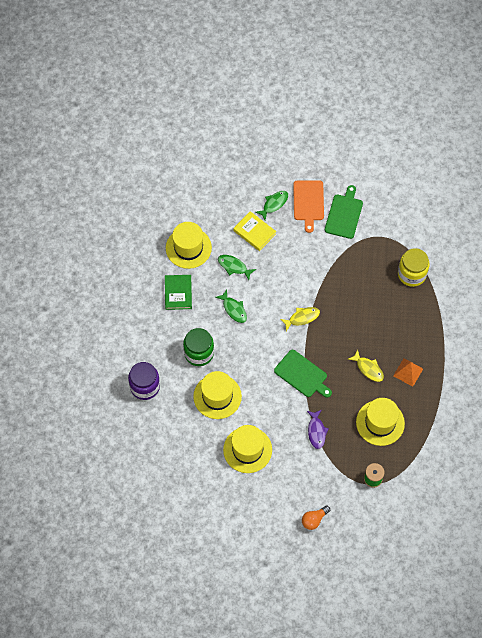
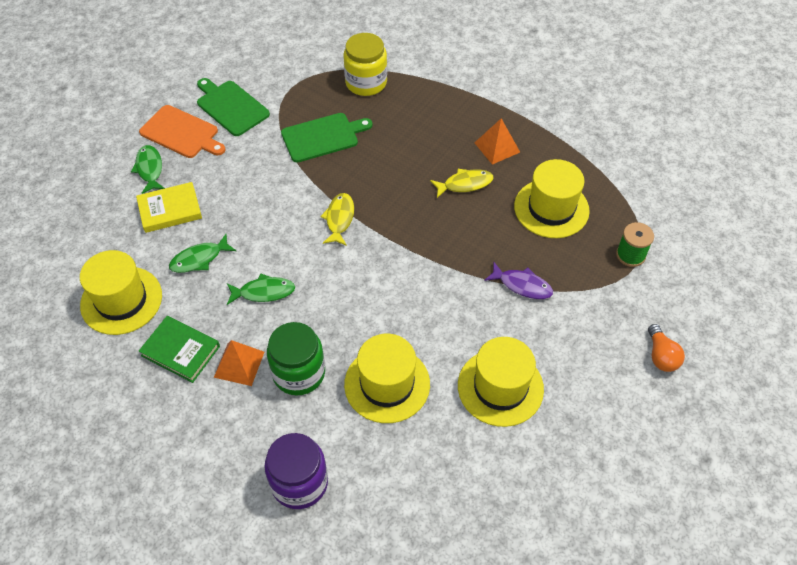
camera: 60 degrees left, 10 degrees down
green cutting board [274,350,332,398] -> green cutting board moved to [281,113,373,162]
none -> orange pyramid [214,340,264,386]

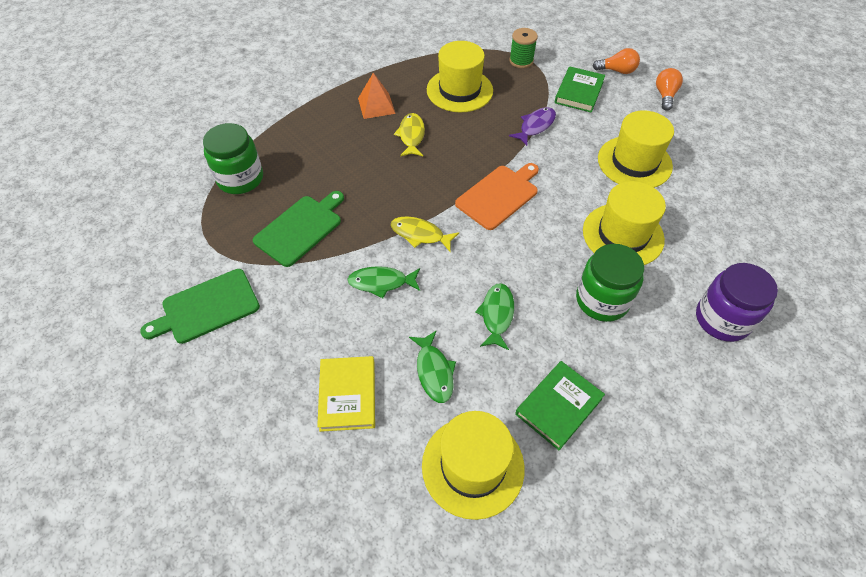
camera: 75 degrees left, 0 degrees up
green fish [131,145,165,194] -> green fish moved to [347,266,420,298]
orange cutting board [139,105,225,158] -> orange cutting board moved to [455,163,539,230]
orange pyramid [214,340,264,386] -> none
green cutting board [281,113,373,162] -> green cutting board turned 45 degrees clockwise [253,191,344,267]
yellow jar [343,33,387,96] -> green jar [203,123,263,194]
none -> green book [555,66,605,113]
none -> orange light bulb [656,68,683,111]

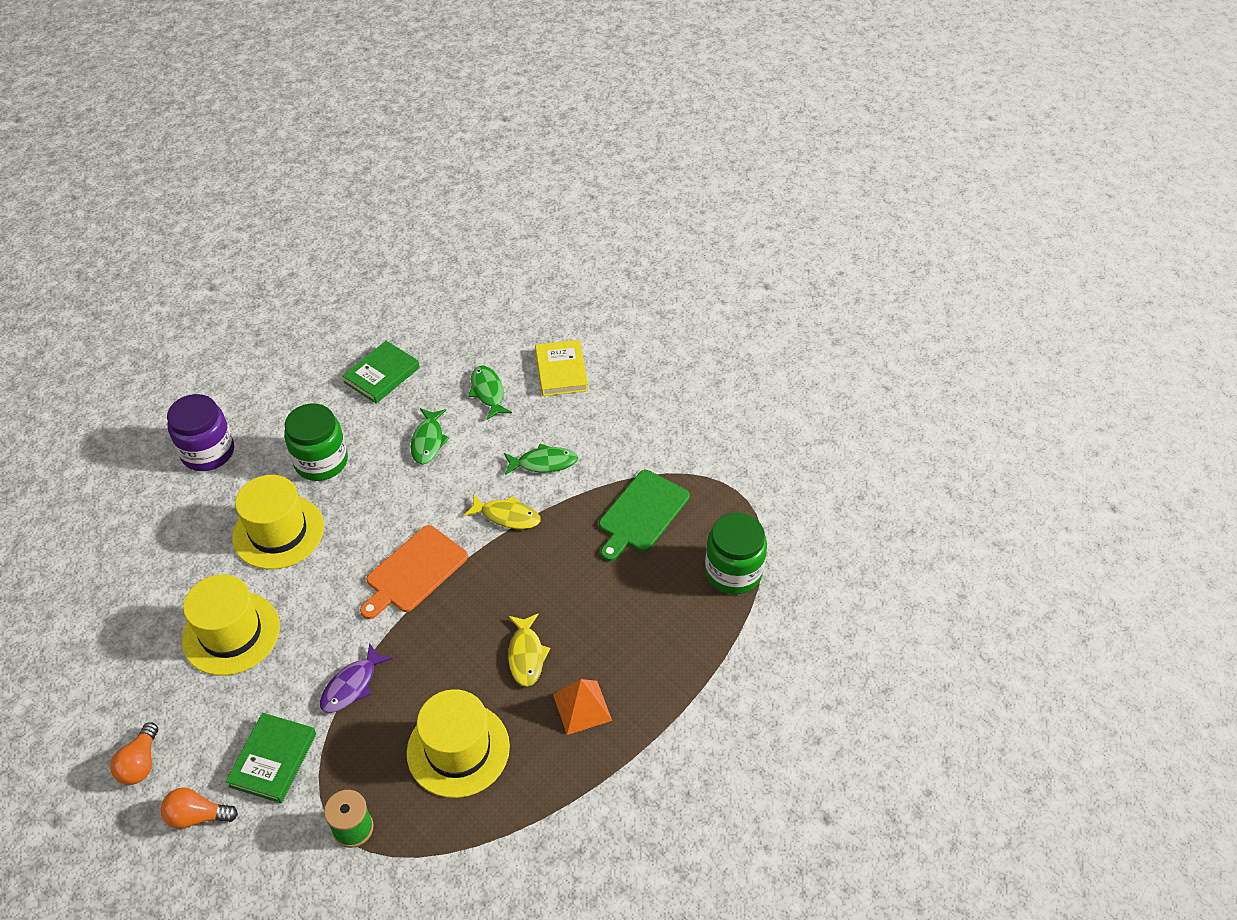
camera: 175 degrees right, 5 degrees down
green cutting board [140,269,260,344] -> none
yellow hat [422,411,525,520] -> none

